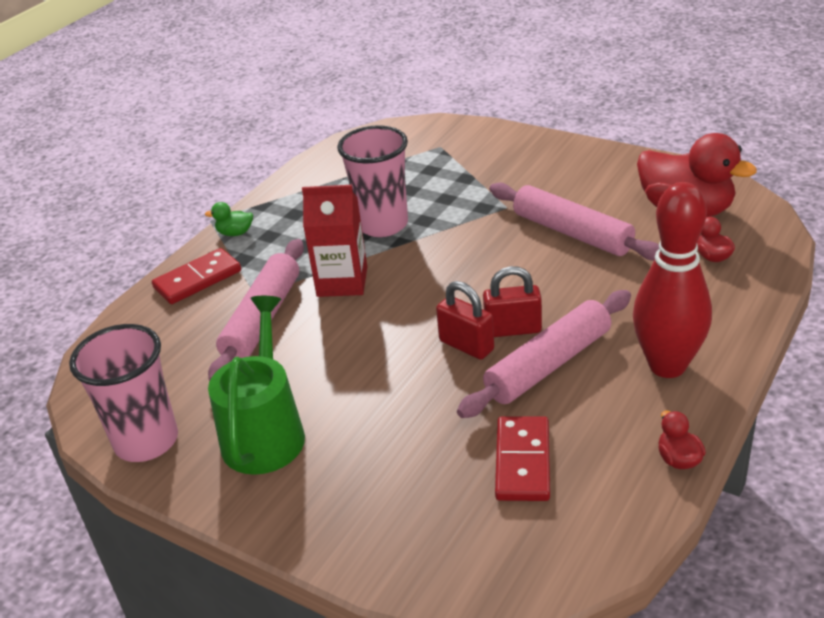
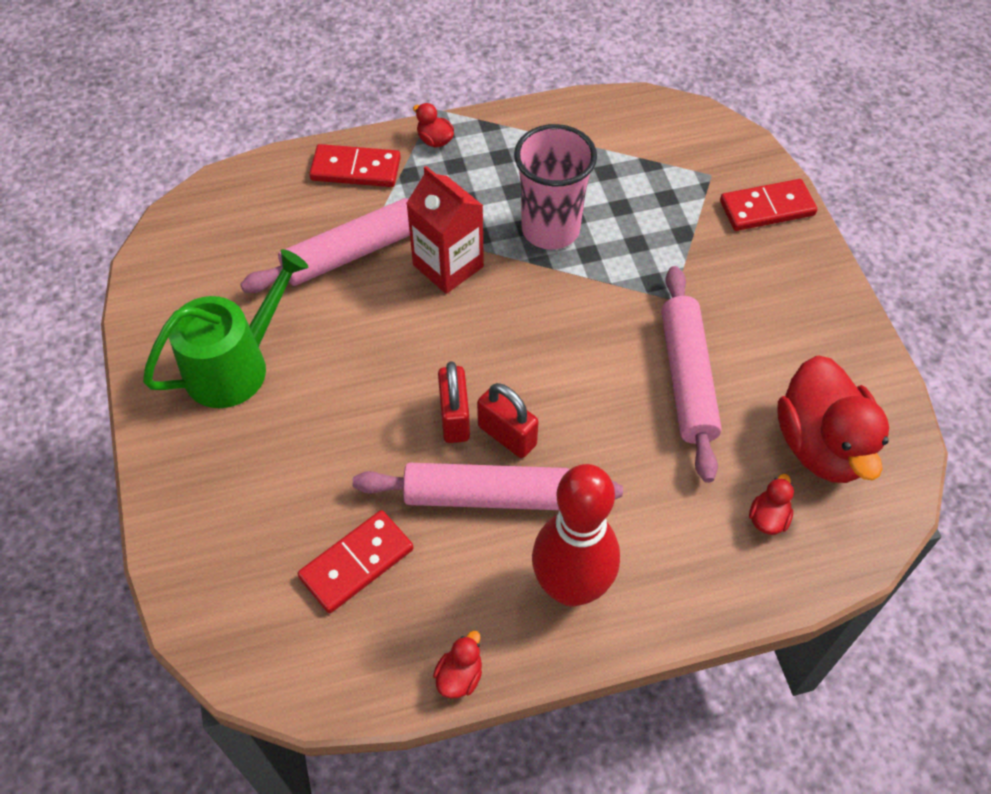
camera: 40 degrees right, 20 degrees up
pink cup [69,324,178,462] -> none
green duck [205,202,253,236] -> red duck [413,103,454,148]
none -> red domino [720,179,817,231]

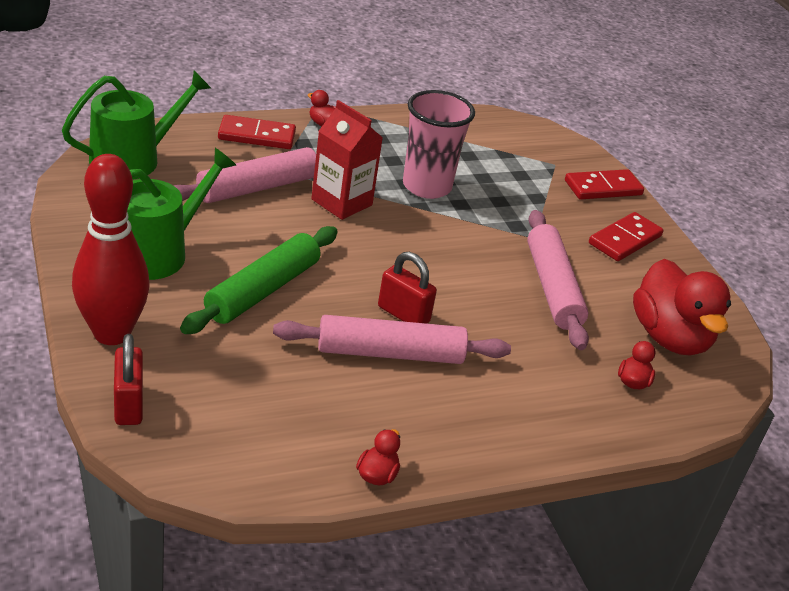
camera: 10 degrees left, 20 degrees down
red domino [298,510,413,613] -> red domino moved to [589,212,664,261]
red padlock [438,361,470,443] -> red padlock moved to [114,334,143,425]
red bowling pin [532,464,620,607] -> red bowling pin moved to [72,154,150,345]
none -> green watering can [62,71,211,179]
none -> green rolling pin [180,226,338,334]

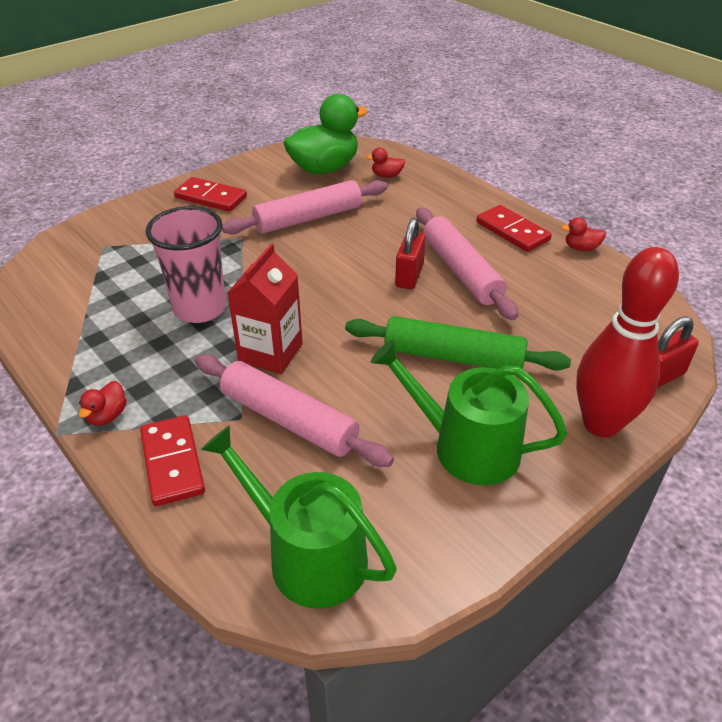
camera: 105 degrees left, 5 degrees up
red domino [565,169,644,200] -> red domino moved to [476,205,552,252]
red duck [633,259,731,356] -> green duck [284,94,368,174]

